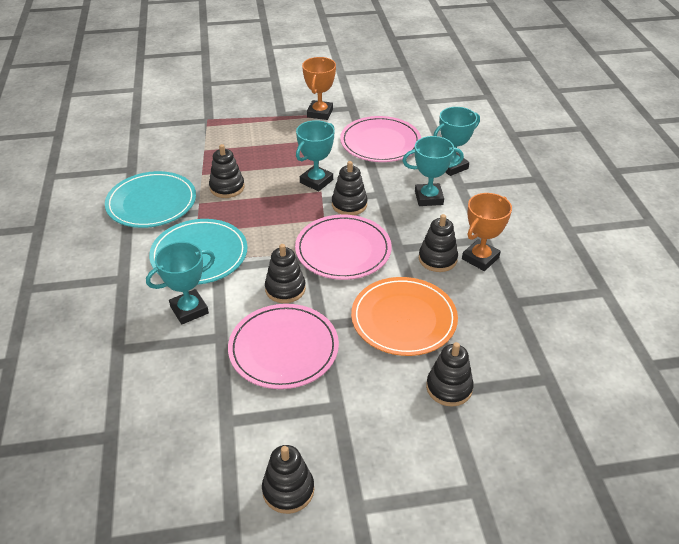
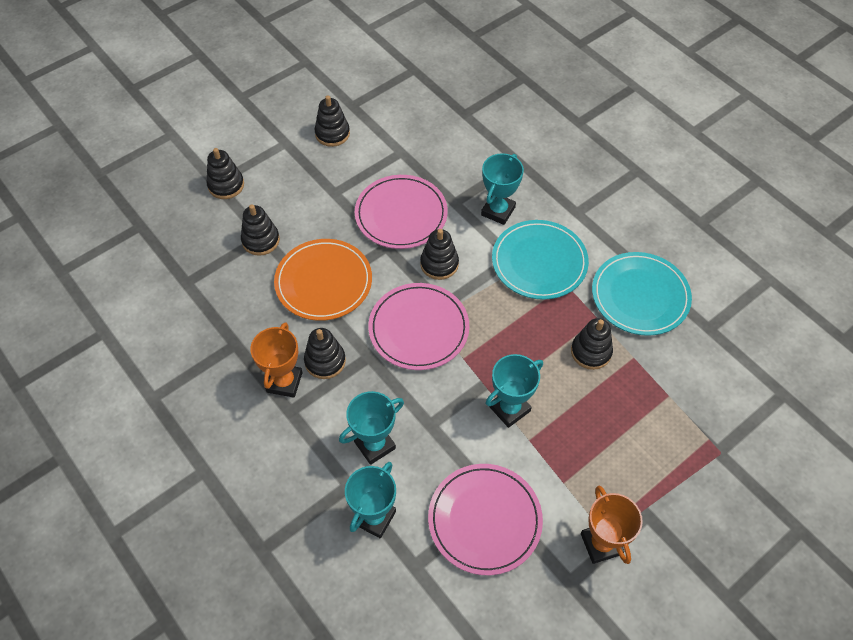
camera: 150 degrees right, 15 degrees up
turquoise trophy [296,120,335,191] -> turquoise trophy turned 45 degrees clockwise [486,354,543,428]
black stacking toy [332,161,368,215] -> black stacking toy moved to [206,148,244,199]

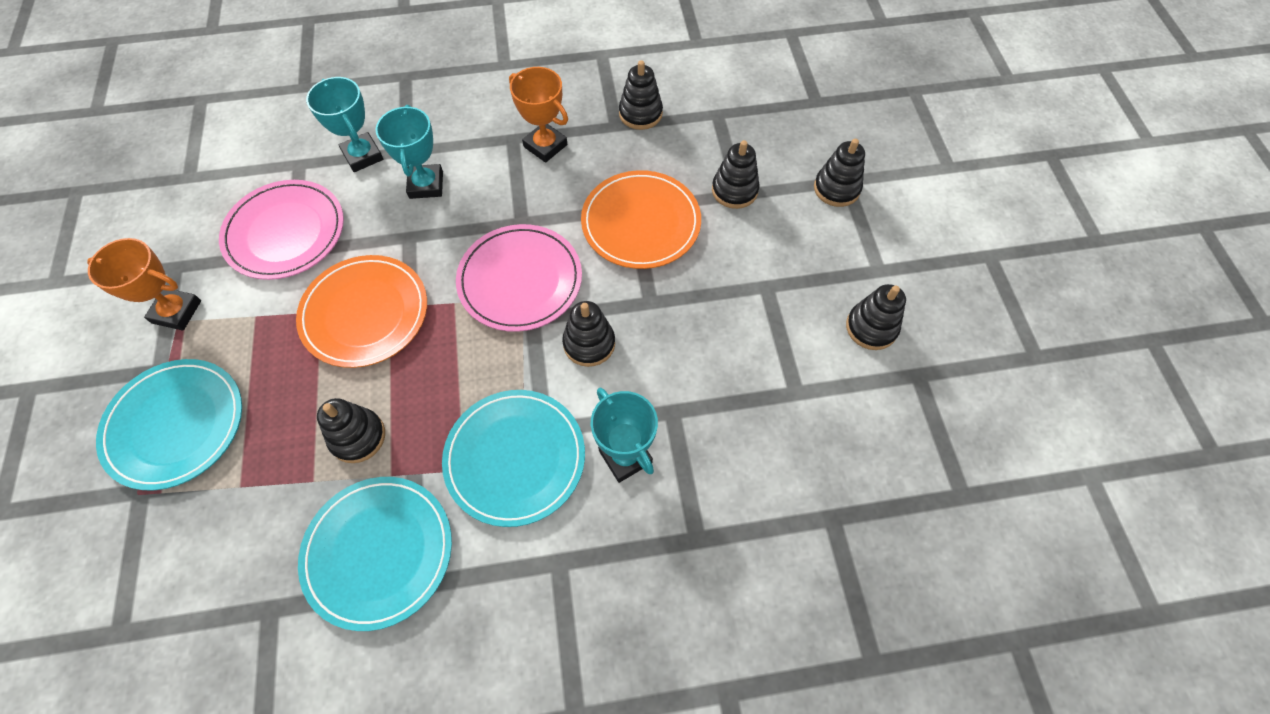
camera: 120 degrees right, 5 degrees up
black stacking toy [304,328,346,379] -> black stacking toy moved to [619,60,663,130]
pink plate [355,175,448,249] -> none
turquoise trophy [486,354,543,428] -> orange plate [296,255,427,368]
none -> turquoise plate [96,359,242,490]

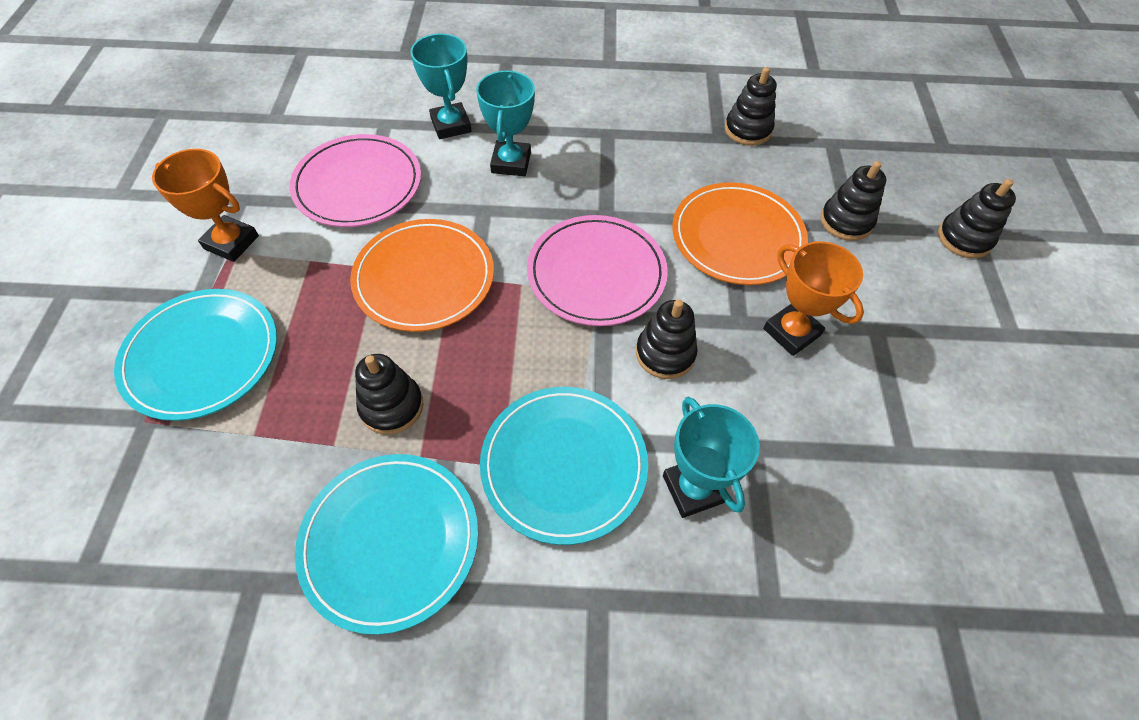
camera: 10 degrees right, 5 degrees down
orange trophy [509,67,568,163] -> orange trophy moved to [763,241,864,356]
black stacking toy [846,284,906,350] -> none

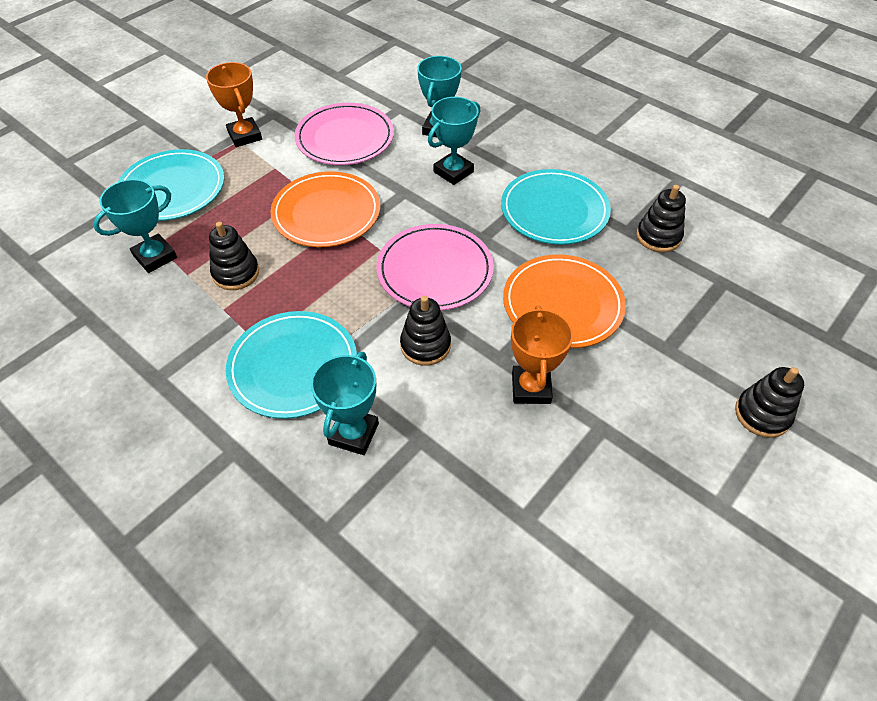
camera: 40 degrees right, 5 degrees down
turquoise plate [295,454,478,635] -> turquoise plate moved to [501,169,611,245]
black stacking toy [820,161,887,241] -> none
none -> turquoise trophy [93,179,177,273]

